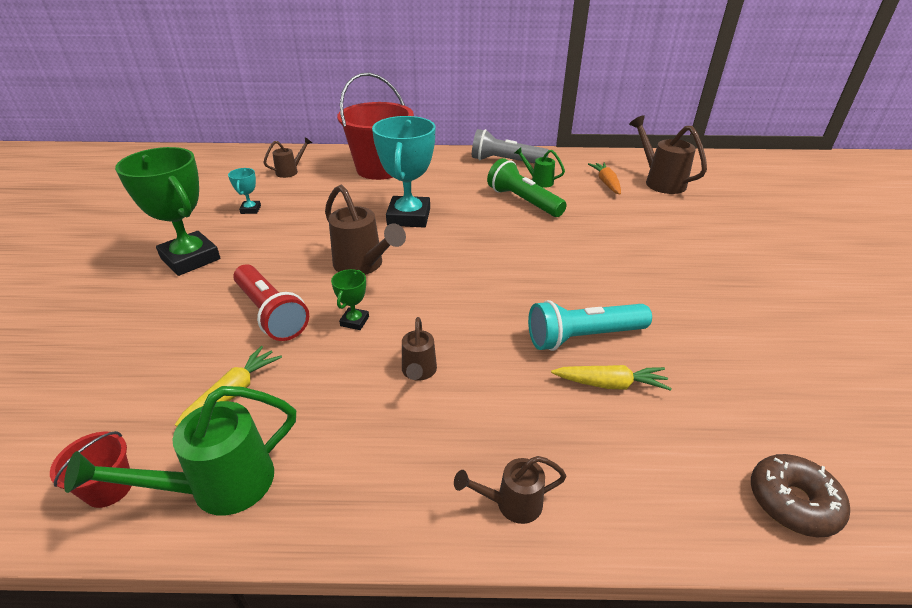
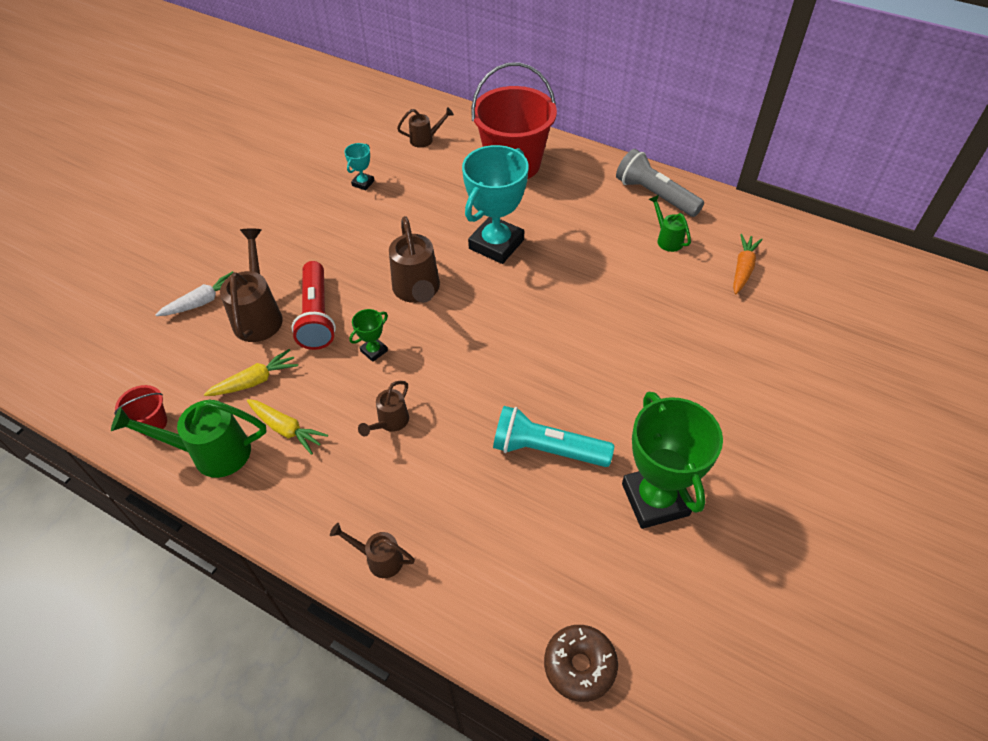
camera: 30 degrees right, 15 degrees up
green trophy [115,147,221,276] -> green trophy moved to [622,392,723,529]
green flashlight [487,158,567,217] -> none
yellow carrot [551,365,672,391] -> yellow carrot moved to [247,399,328,455]
brown watering can [629,115,707,194] -> brown watering can moved to [220,228,282,342]
none -> white carrot [155,271,233,316]

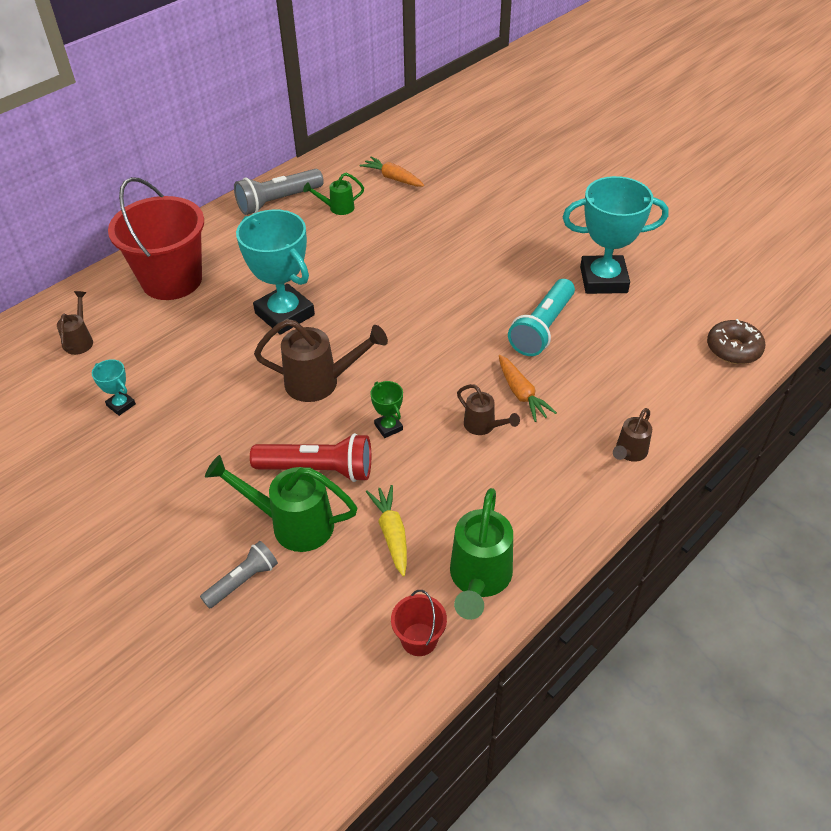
camera: 75 degrees left, 5 degrees down
white carrot [155,271,233,316] -> grey flashlight [200,541,278,609]
brown watering can [220,228,282,342] -> green watering can [205,455,357,552]
yellow carrot [247,399,328,455] -> none
green trophy [622,392,723,529] -> turquoise trophy [563,176,669,294]
none -> orange carrot [499,355,557,422]

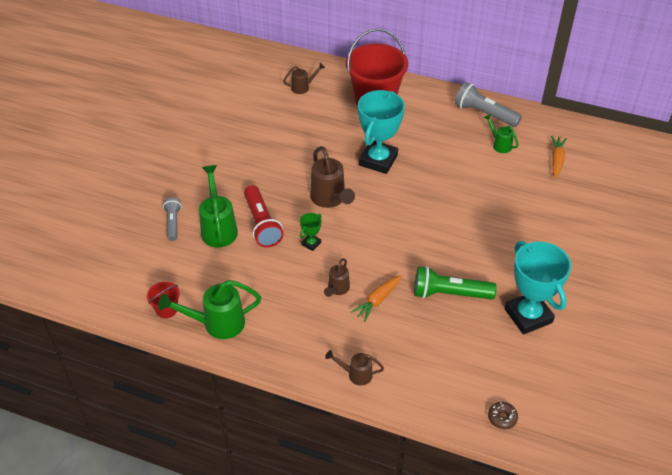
camera: 65 degrees right, 0 degrees up
turquoise trophy [92,359,136,416] -> none
grey flashlight [200,541,278,609] -> grey flashlight turned 120 degrees counterclockwise [163,197,181,241]
yellow carrot [366,485,407,577] -> none
turquoise flashlight [508,279,575,356] -> green flashlight [414,266,497,299]
brown donut [707,319,765,364] -> brown donut [488,402,518,429], size x0.63

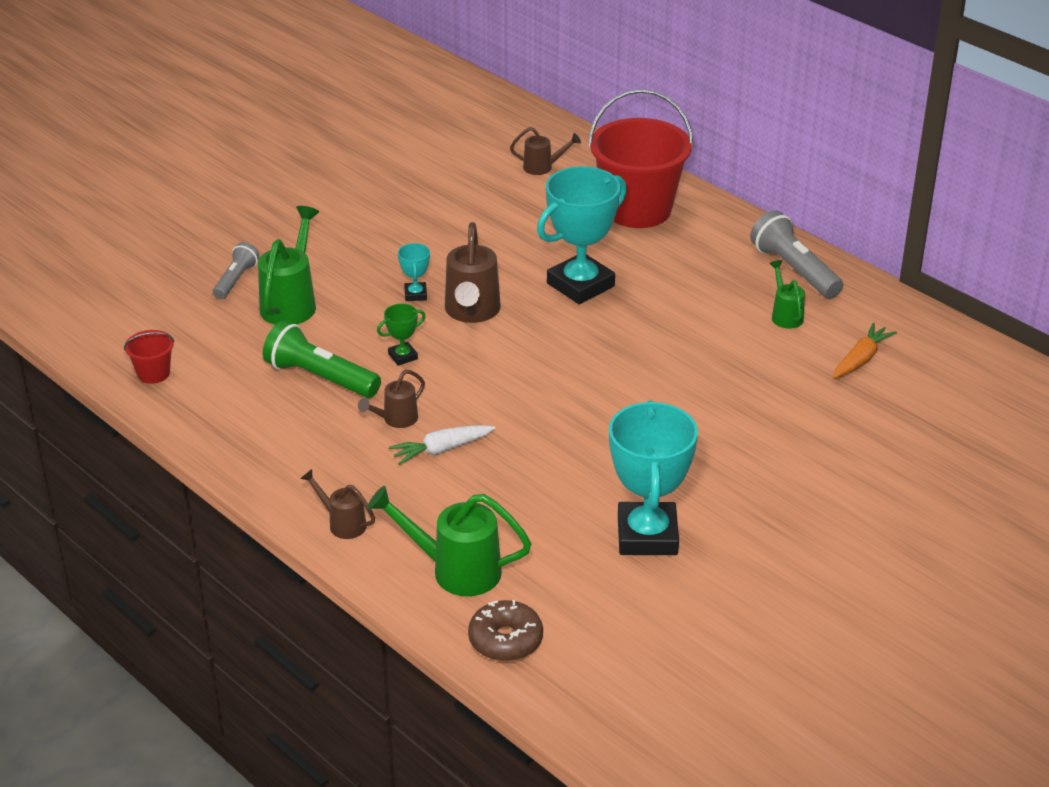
camera: 25 degrees right, 10 degrees down
green watering can [158,280,261,339] -> green watering can moved to [367,486,531,596]
red flashlight [244,185,284,247] -> none
orange carrot [351,275,402,322] -> white carrot [389,425,495,465]
green flashlight [414,266,497,299] -> green flashlight moved to [263,321,381,398]
brown donut [488,402,518,429] -> brown donut [468,600,543,661], size x1.59
none -> turquoise trophy [398,243,430,301]

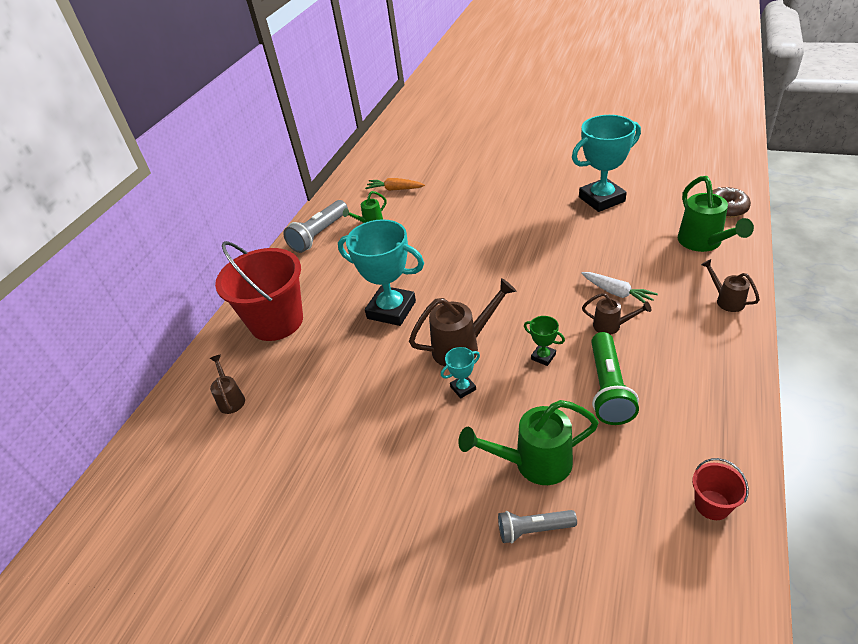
camera: 110 degrees left, 5 degrees up
brown watering can [300,469,375,539] -> brown watering can turned 135 degrees clockwise [701,259,760,312]

